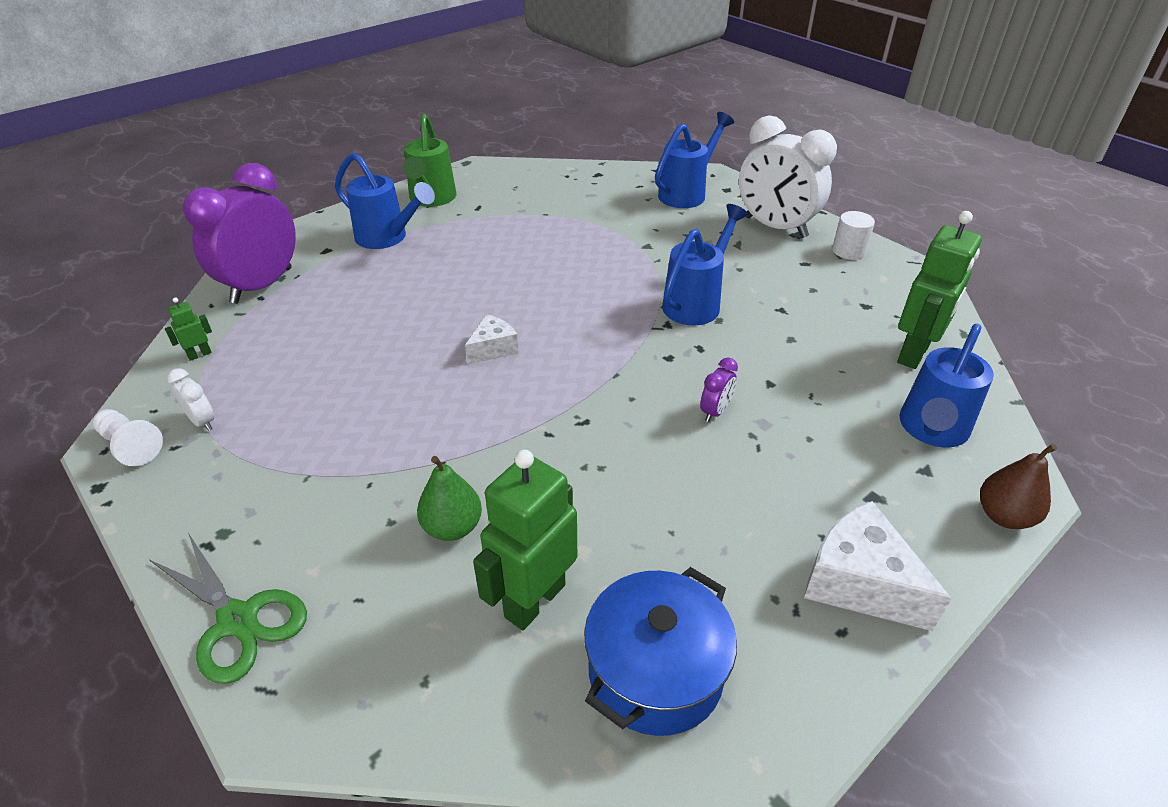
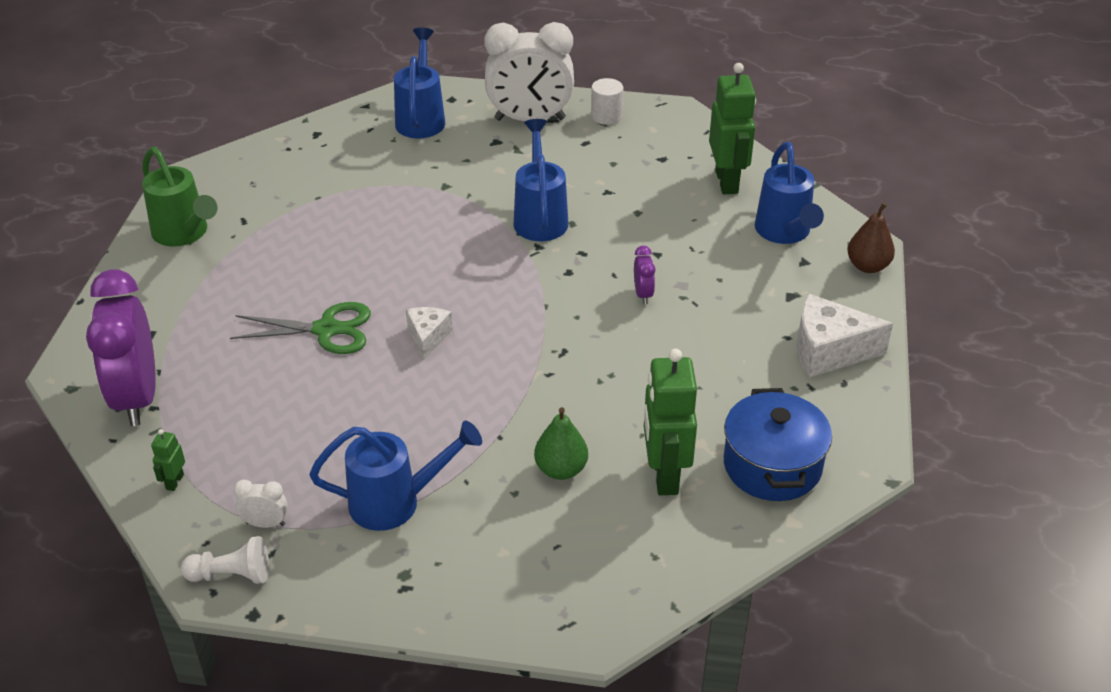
camera: 40 degrees left, 0 degrees up
green scissors [150,533,307,684] -> green scissors moved to [230,302,371,354]
blue watering can [335,153,435,249] -> blue watering can moved to [309,420,482,531]

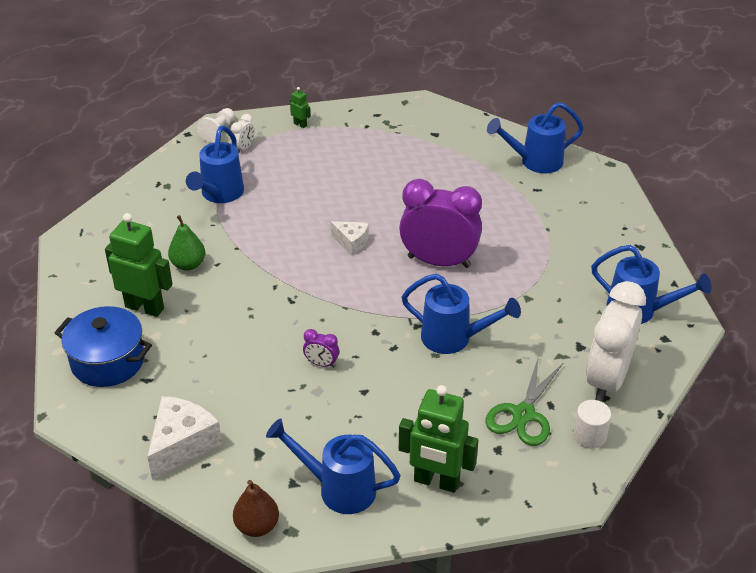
camera: 115 degrees right, 0 degrees up
purple clock [86,269,156,426] -> purple clock moved to [399,179,482,268]
green watering can [142,147,218,247] -> blue watering can [487,102,584,173]
green scissors [230,302,371,354] -> green scissors moved to [485,359,563,446]

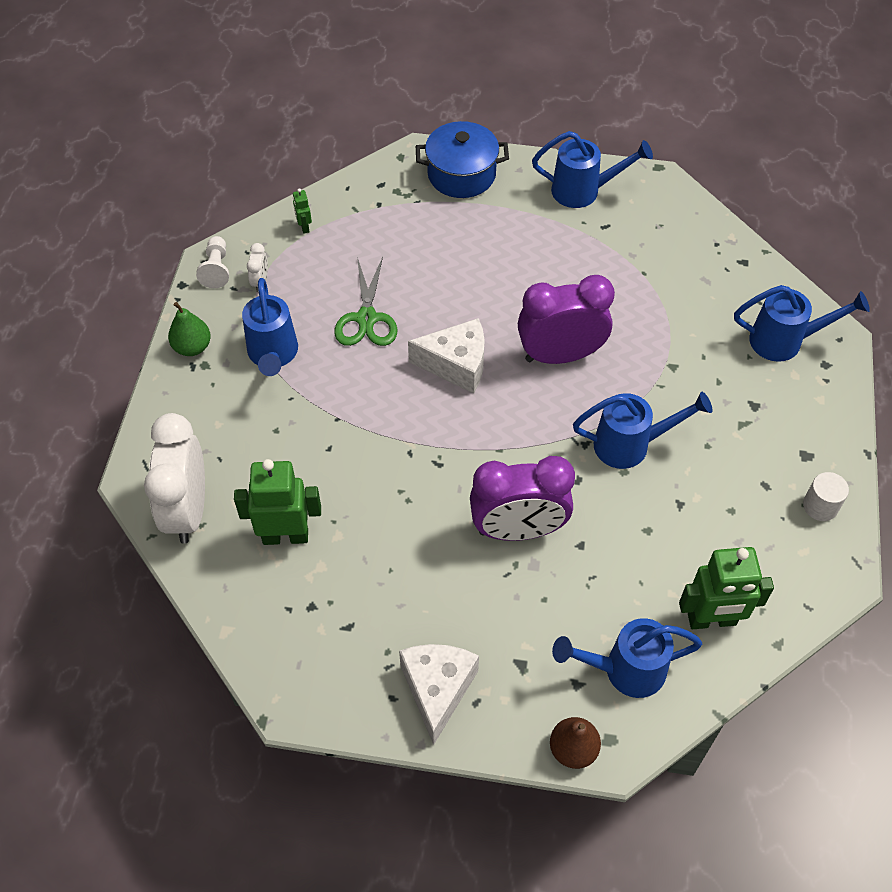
camera: 25 degrees left, 15 degrees up
blue pot [55,306,152,387] -> blue pot moved to [416,121,509,198]
green pear [168,215,205,271] -> green pear moved to [168,302,211,356]
green robot [290,87,311,128] -> green robot turned 120 degrees counterclockwise [293,188,312,234]
purple clock [303,329,339,368] -> purple clock [470,456,575,541], size x2.44
white cheese [331,221,369,255] -> white cheese [408,318,485,394], size x1.70
green scissors [485,359,563,446] -> green scissors moved to [334,257,398,346]
blue watering can [487,102,584,173] -> blue watering can turned 135 degrees counterclockwise [532,131,653,208]
white clock [586,281,646,402] -> white clock moved to [144,413,205,544]

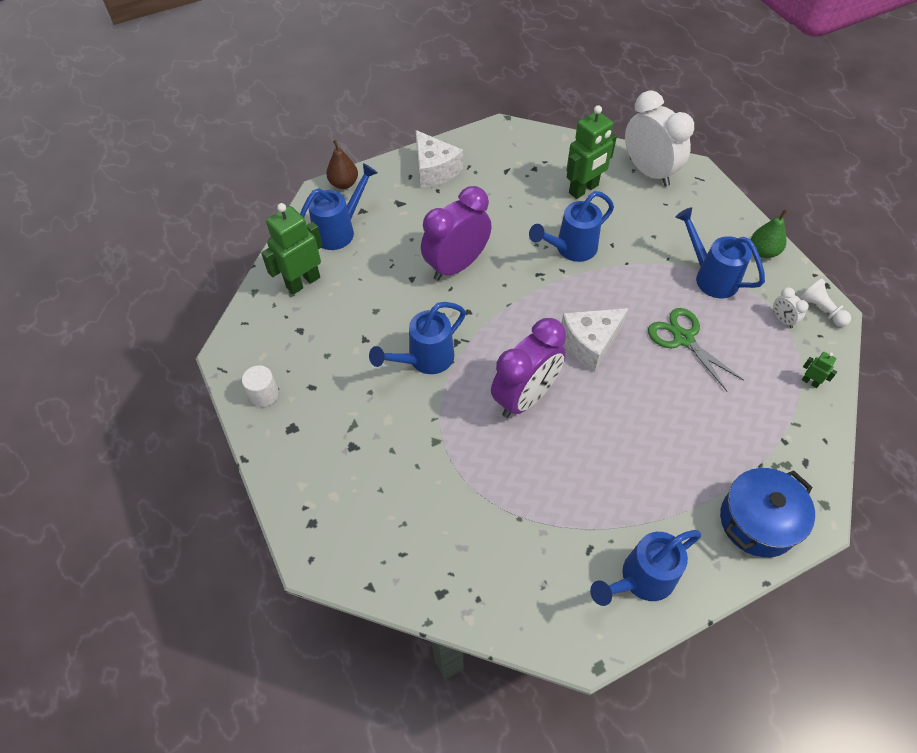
camera: 145 degrees right, 0 degrees up
blue watering can [734,285,870,362] -> blue watering can moved to [529,191,614,262]

